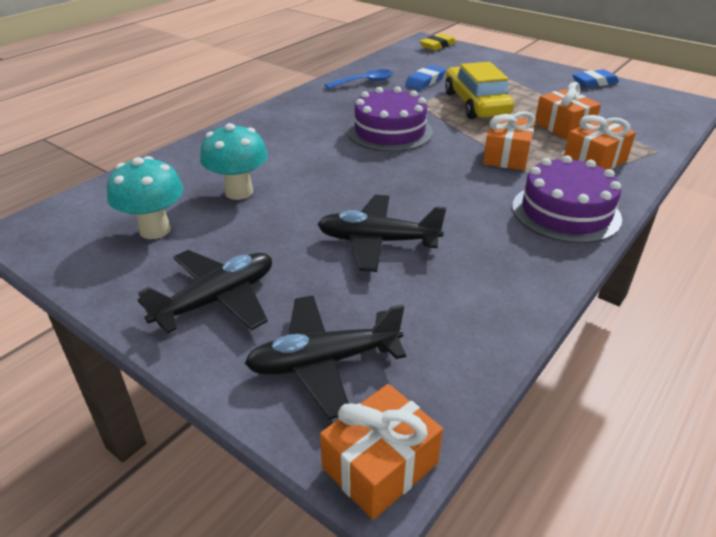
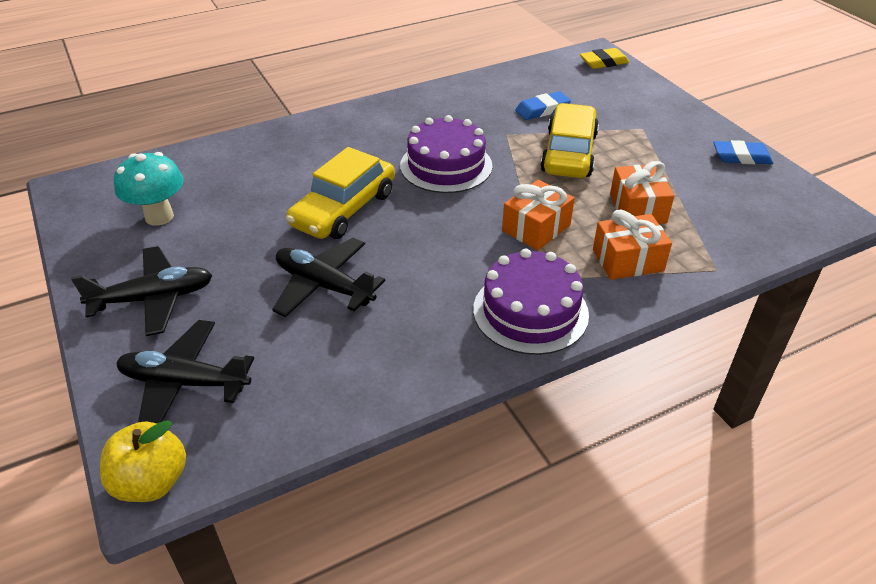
camera: 25 degrees right, 5 degrees up
turquoise mushroom [200,123,268,200] -> none
orange gift [320,384,443,520] -> yellow apple [100,420,186,502]
blue spoon [325,69,393,89] -> none
none -> yellow car [286,147,395,239]

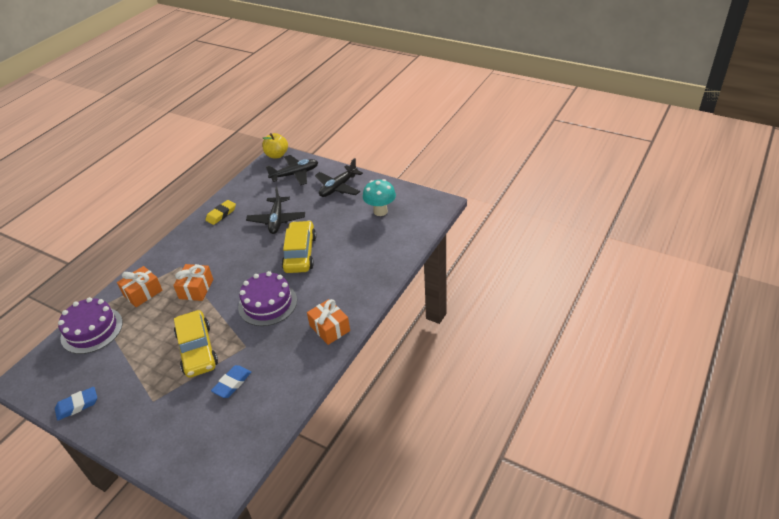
camera: 150 degrees right, 0 degrees up
black plane [272,238,385,317] -> black plane turned 90 degrees clockwise [246,187,305,234]
purple cake [473,249,589,355] -> purple cake moved to [58,297,123,354]
yellow eraser [580,48,629,69] -> yellow eraser moved to [205,200,236,225]
orange gift [610,161,674,224] -> orange gift moved to [307,299,350,345]

